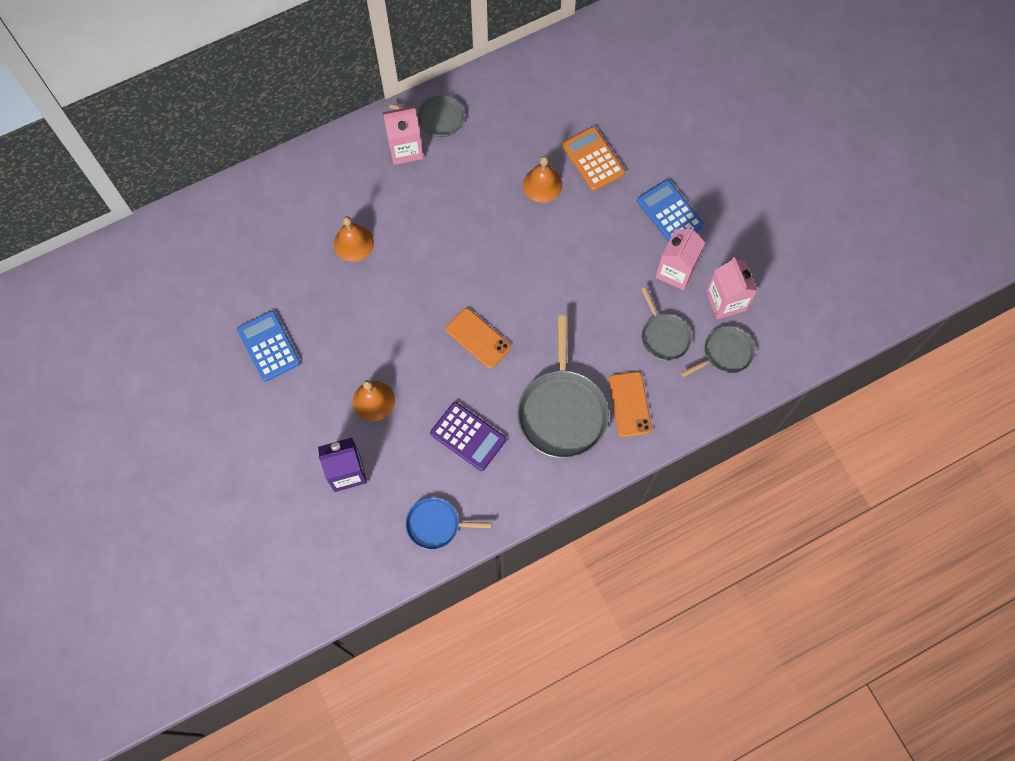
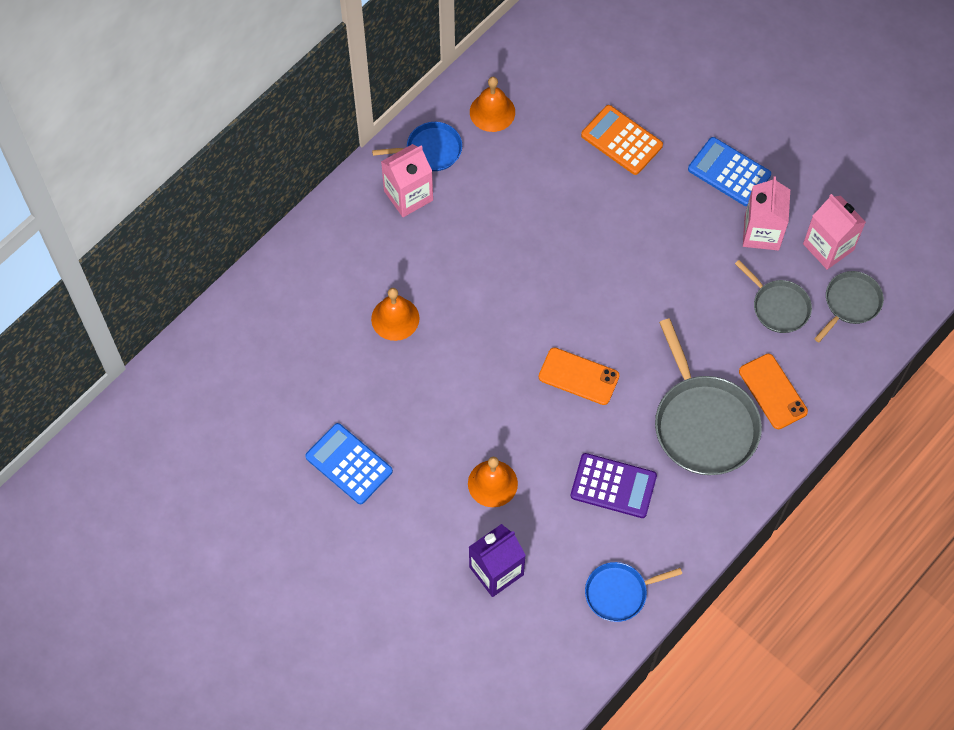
camera: 20 degrees left, 5 degrees down
grey pan [389,95,465,137] -> blue pan [372,122,462,171]
orange bell [523,156,562,203] -> orange bell moved to [470,77,515,132]

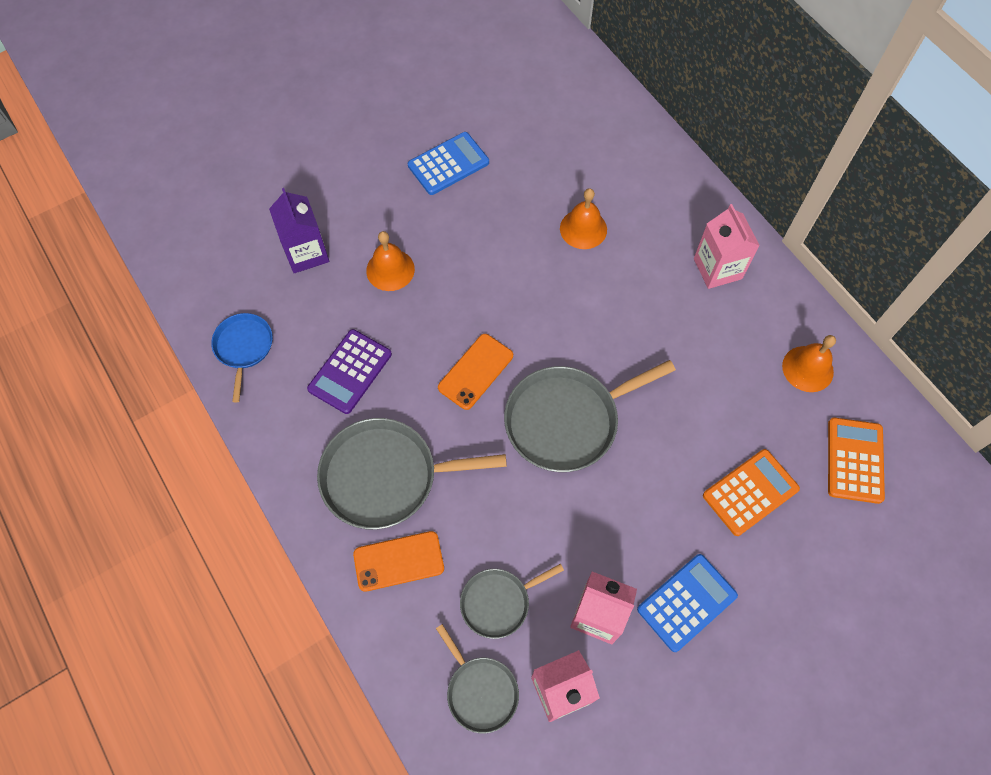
camera: 105 degrees right, 0 degrees up
blue pan [372,122,462,171] -> none
none -> grey pan [504,360,676,472]
none -> orange calculator [828,418,885,504]

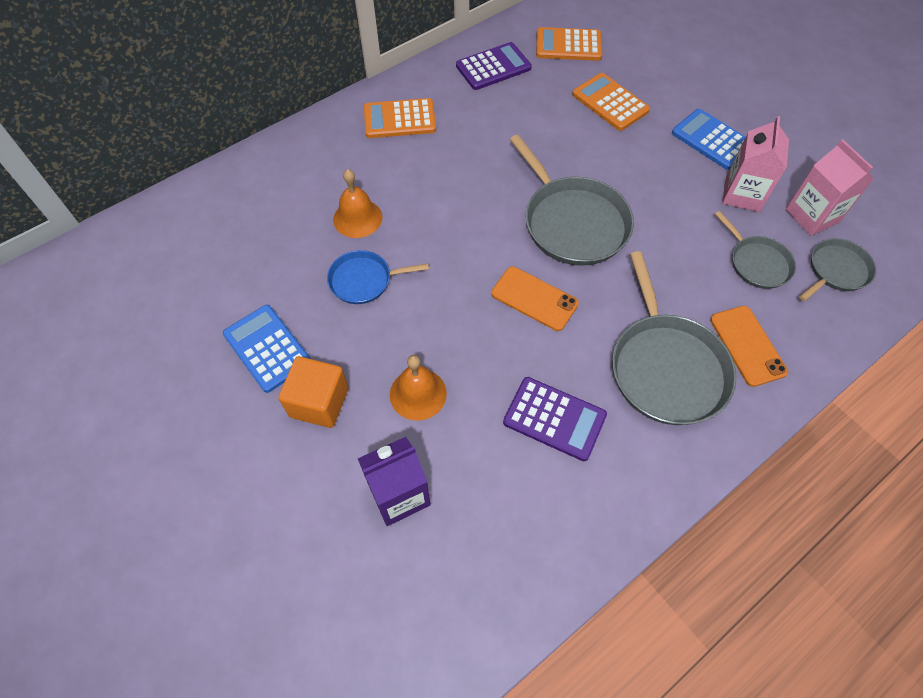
camera: 95 degrees left, 5 degrees down
blue pan [211,313,273,403] -> blue pan moved to [327,250,429,304]
pink carton [694,204,760,289] -> orange calculator [364,98,436,138]
orange bell [782,335,836,392] -> purple calculator [456,42,532,90]
none -> orange cube [278,356,349,428]

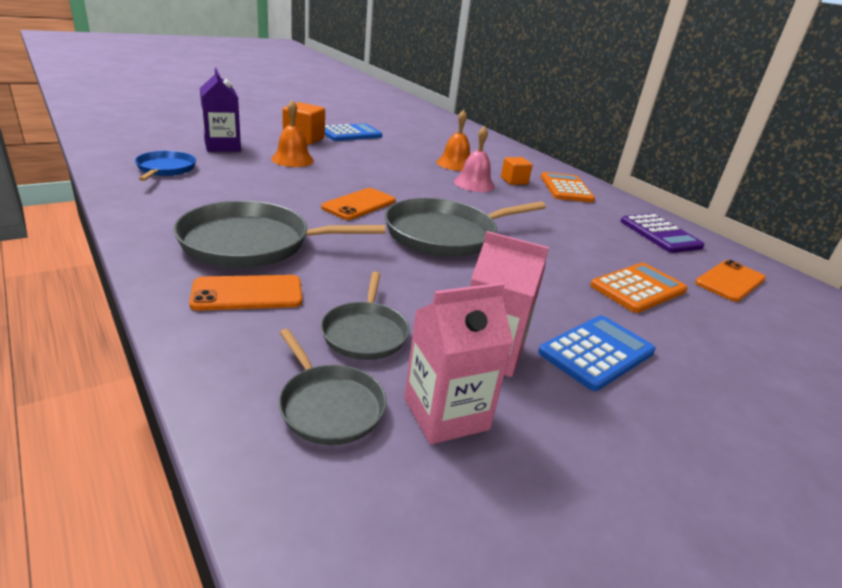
camera: 90 degrees right, 30 degrees down
blue pan [327,250,429,304] -> blue pan moved to [135,151,196,181]
purple calculator [503,377,607,461] -> none
orange calculator [536,27,602,61] -> orange phone [695,260,766,302]
grey pan [715,211,796,289] -> grey pan turned 60 degrees counterclockwise [321,272,410,360]
none -> pink bell [454,126,495,192]
none -> orange cube [501,157,533,185]

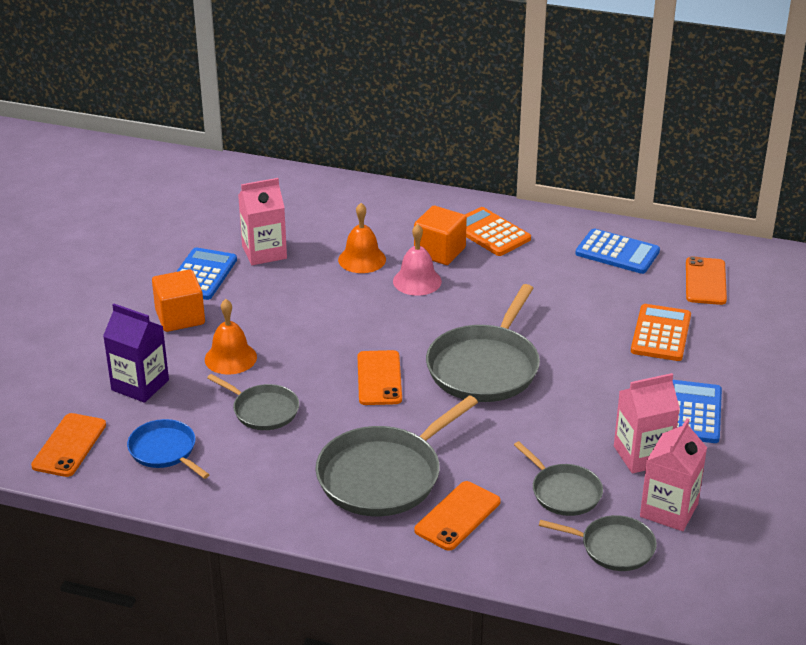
camera: 35 degrees left, 5 degrees up
orange cube [501,157,533,185] -> orange cube [414,206,467,265], size x1.55
purple calculator [620,214,705,253] -> blue calculator [575,229,660,274]
none -> orange phone [31,413,106,477]
none -> grey pan [207,374,299,430]
none -> pink carton [238,178,287,265]

